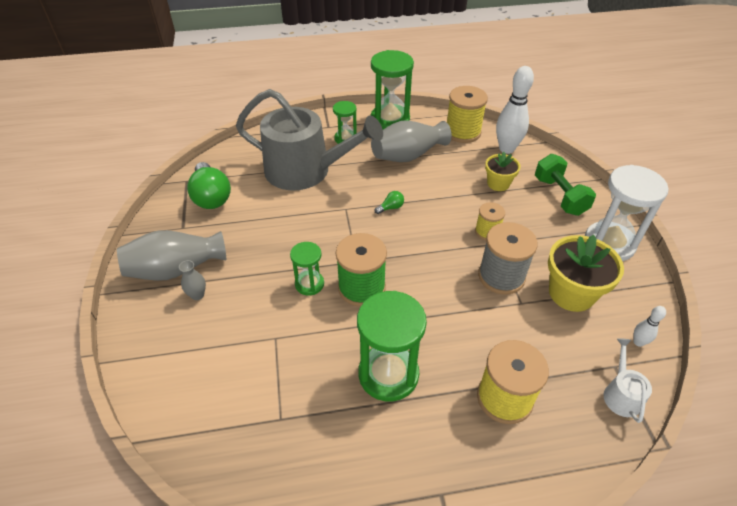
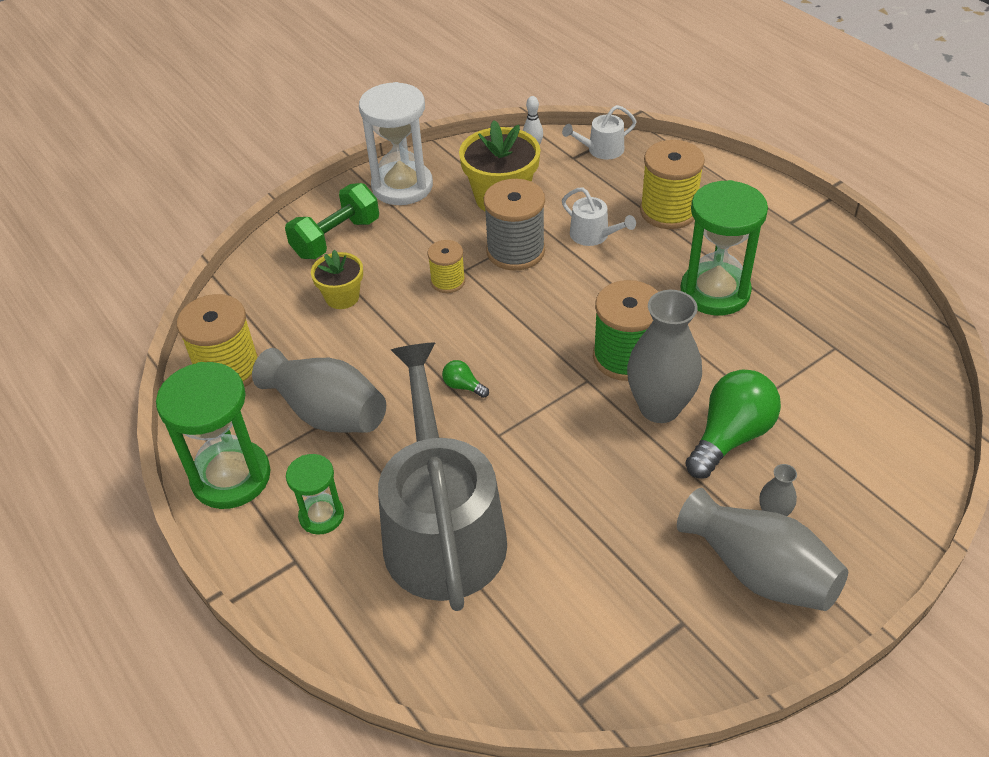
camera: 115 degrees left, 0 degrees up
green light bulb [187,162,231,209] -> green light bulb moved to [685,370,781,478]
green hourglass [290,242,324,295] -> grey vase [627,290,702,423]
white bowling pin [496,66,534,154] -> none
none -> white watering can [562,187,636,246]

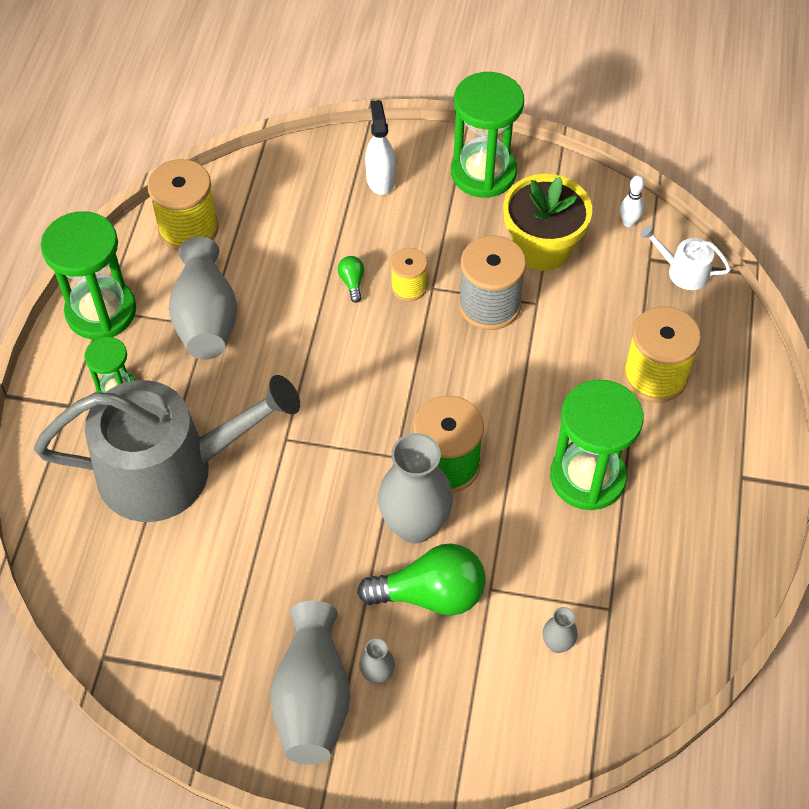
camera: 45 degrees right, 10 degrees up
green dumbbell [285,183,379,259] -> white spray bottle [365,100,396,195]
yellow flower pot [311,250,363,309] -> none
white hourglass [359,82,433,205] -> green hourglass [451,72,524,198]
grey watering can [378,343,507,611] -> grey watering can turned 45 degrees clockwise [34,375,300,522]
green light bulb [442,360,489,398] -> green light bulb moved to [338,256,364,303]
white watering can [562,187,636,246] -> none
none -> grey vase [543,607,578,653]

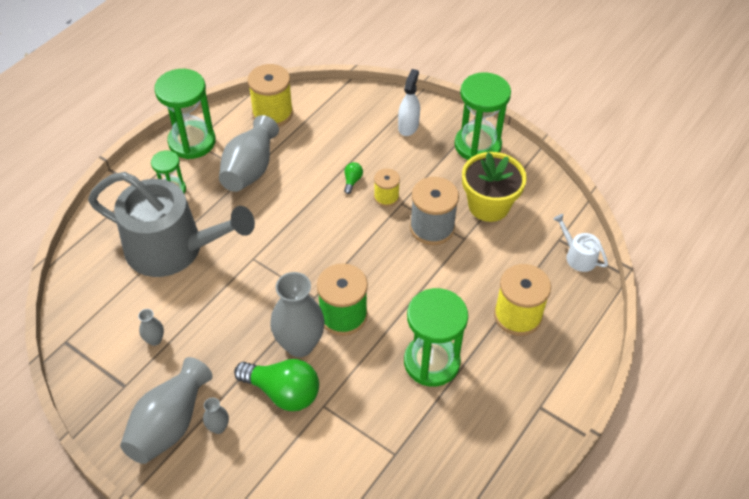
camera: 25 degrees right, 5 degrees down
grey vase [543,607,578,653] -> grey vase moved to [138,309,164,346]
white bowling pin [620,175,645,227] -> none

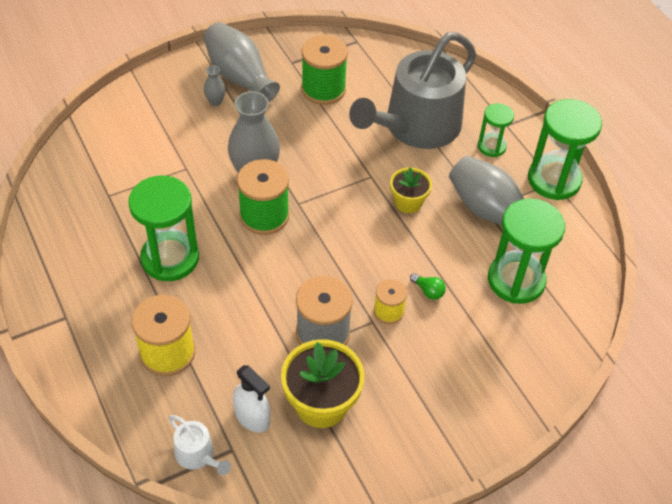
camera: 115 degrees right, 0 degrees up
grey vase [138,309,164,346] -> green spool [301,35,348,105]
green light bulb [234,359,319,411] -> none
yellow spool [247,64,293,127] -> none
white spray bottle [398,69,420,136] -> white spray bottle moved to [233,365,270,432]
green hourglass [454,72,511,160] -> green hourglass moved to [488,198,565,304]
white watering can [553,214,608,272] -> white watering can turned 60 degrees clockwise [168,415,231,475]
none -> yellow flower pot [390,167,432,213]

